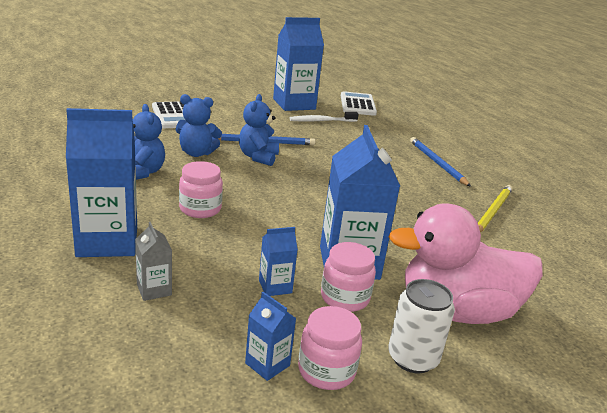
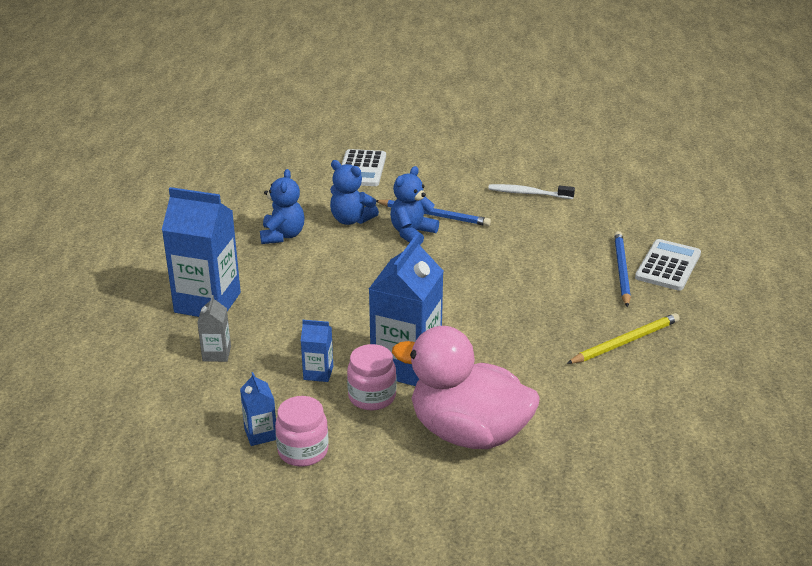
camera: 30 degrees right, 5 degrees up
pink jar [179,161,223,218] -> none
blue carton [273,17,324,111] -> none
white calculator [341,91,377,116] -> white calculator moved to [635,239,701,291]
white can [388,279,455,373] -> none

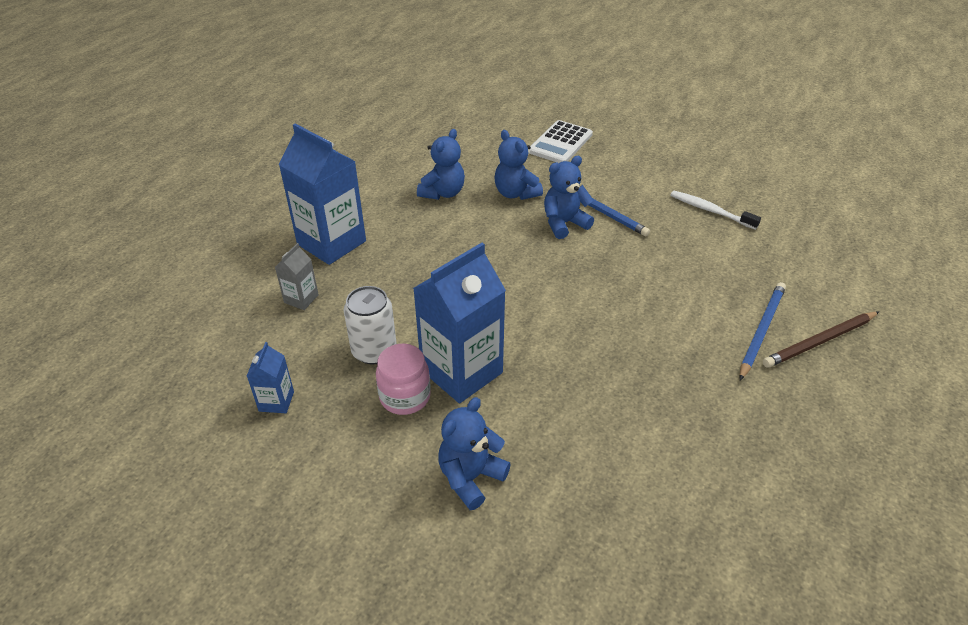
camera: 25 degrees right, 10 degrees up
pink jar [275,396,328,467] -> none
blue carton [301,320,333,382] -> white can [344,286,397,364]
pink duck [392,326,540,449] -> blue teddy bear [438,397,511,510]
yellow pencil [566,313,680,364] -> none
white calculator [635,239,701,291] -> brown pencil [763,312,879,368]

